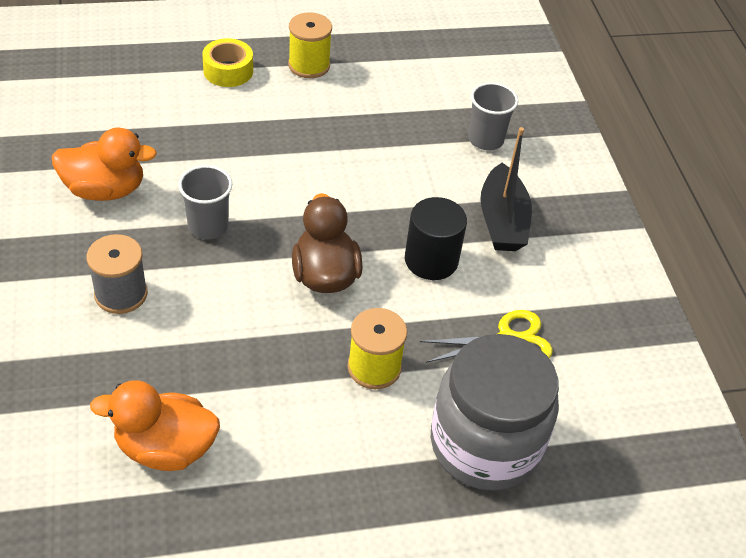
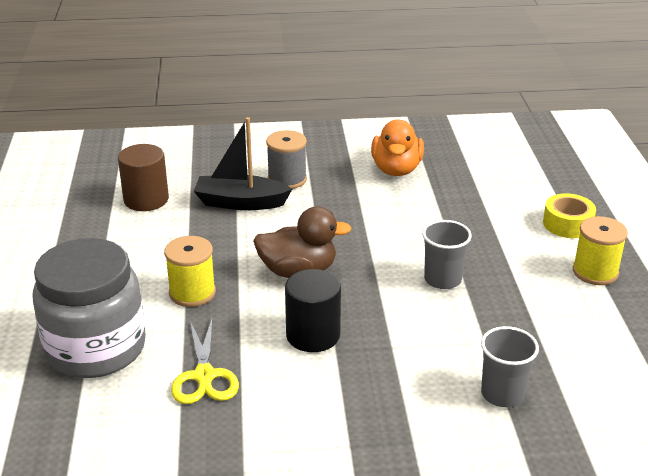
camera: 100 degrees right, 15 degrees down
orange duck [90,380,220,471] -> brown cylinder [118,144,169,211]
grey cup [178,165,232,240] -> grey cup moved to [422,220,472,289]
black boat [480,127,532,251] -> black boat moved to [194,117,292,210]

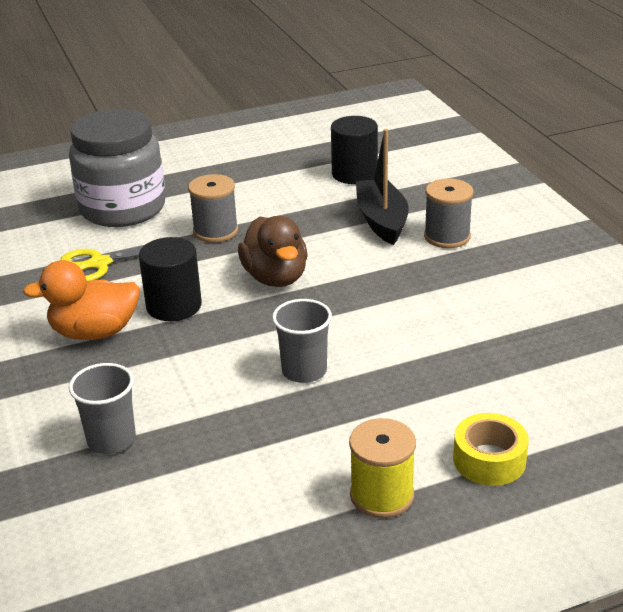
camera: 75 degrees right, 0 degrees up
brown cylinder [118,144,169,211] -> black cylinder [331,116,378,184]
yellow spool [164,236,216,307] -> grey spool [188,174,238,243]
orange duck [371,120,424,176] -> orange duck moved to [23,260,140,340]

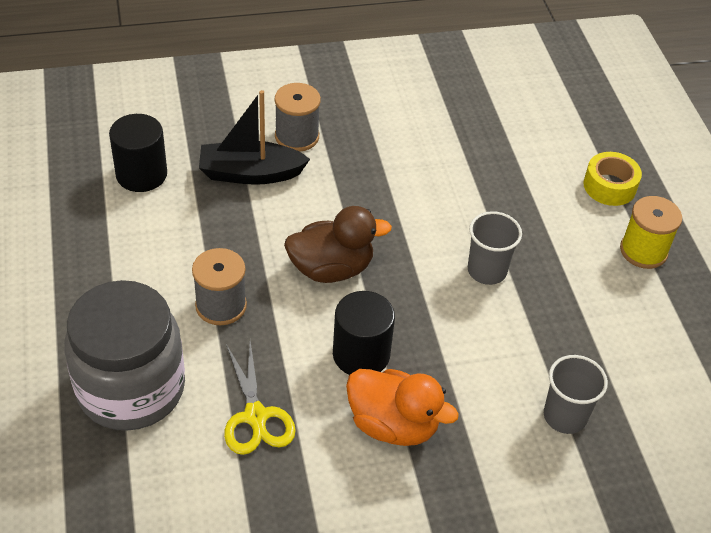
camera: 85 degrees left, 15 degrees up
orange duck [23,260,140,340] -> orange duck turned 60 degrees counterclockwise [346,369,459,446]

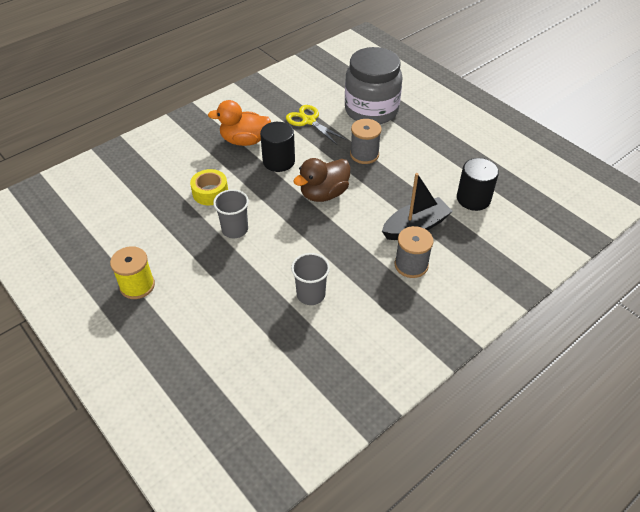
camera: 155 degrees right, 0 degrees up
grey cup [544,355,608,434] -> grey cup moved to [291,253,330,305]
yellow tape [583,152,642,206] -> yellow tape moved to [190,169,228,205]

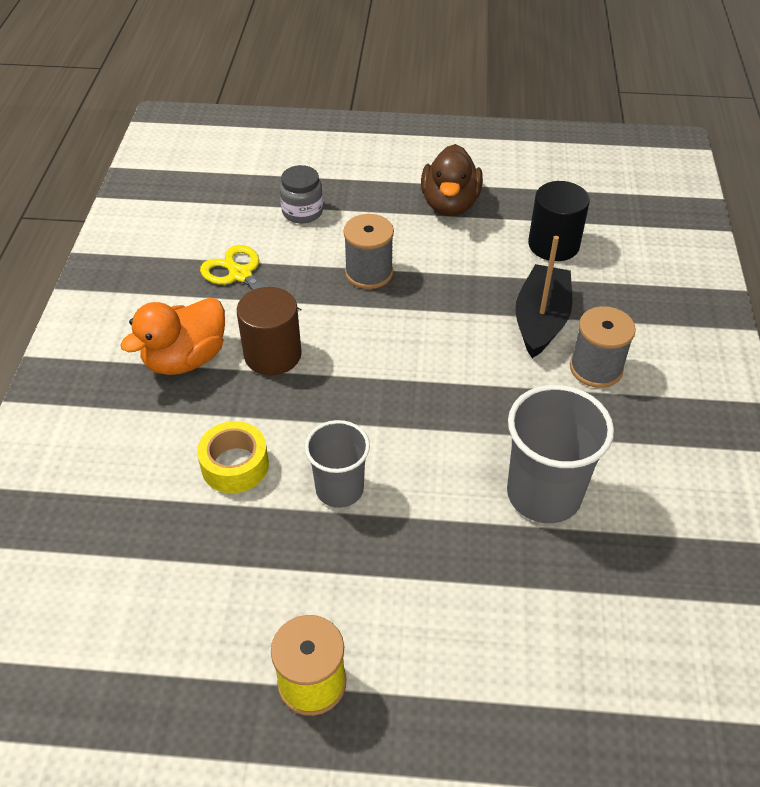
camera: 45 degrees left, 0 degrees up
black cylinder [260,122,295,172] -> brown cylinder [237,287,302,376]
yellow scissors [286,105,347,145] -> yellow scissors turned 45 degrees clockwise [200,245,302,311]
grey cup [291,253,330,305] -> grey cup [507,385,614,523], size x1.55
brown duck [293,158,350,202] -> brown duck moved to [421,144,483,216]
grey jar [345,47,403,124] -> grey jar [280,165,323,223], size x0.46

